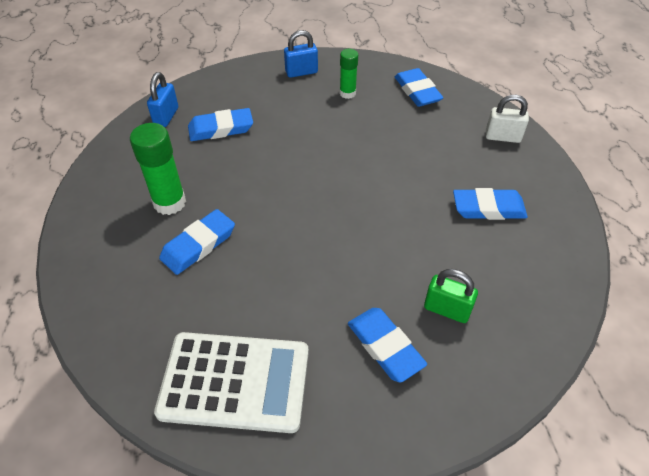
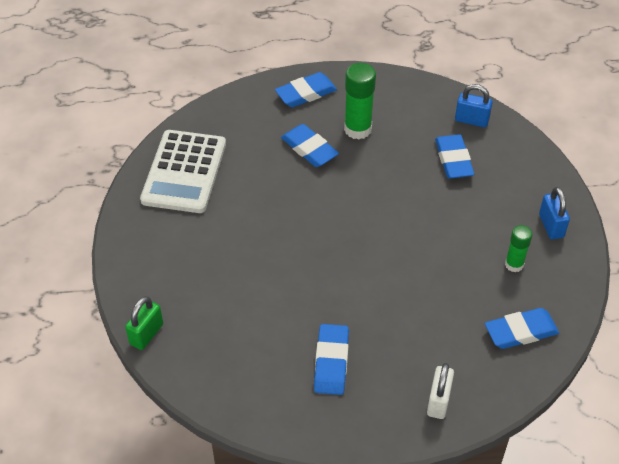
camera: 95 degrees right, 0 degrees up
blue eraser [348,308,427,382] -> blue eraser moved to [275,72,337,107]
green padlock [424,269,478,323] -> green padlock moved to [125,296,163,350]

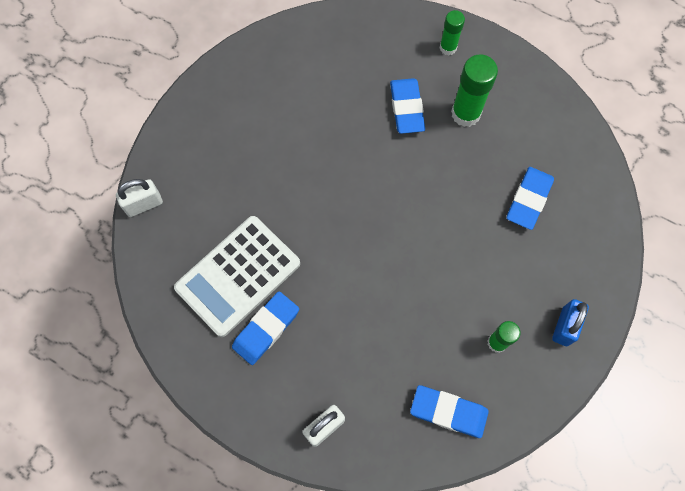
camera: 35 degrees right, 20 degrees up
green padlock [125,296,163,350] -> white padlock [116,179,163,217]
white calculator [140,130,226,213] -> white calculator moved to [174,216,300,337]
blue eraser [275,72,337,107] -> green glue stick [440,10,465,55]
blue padlock [455,84,493,127] -> none

